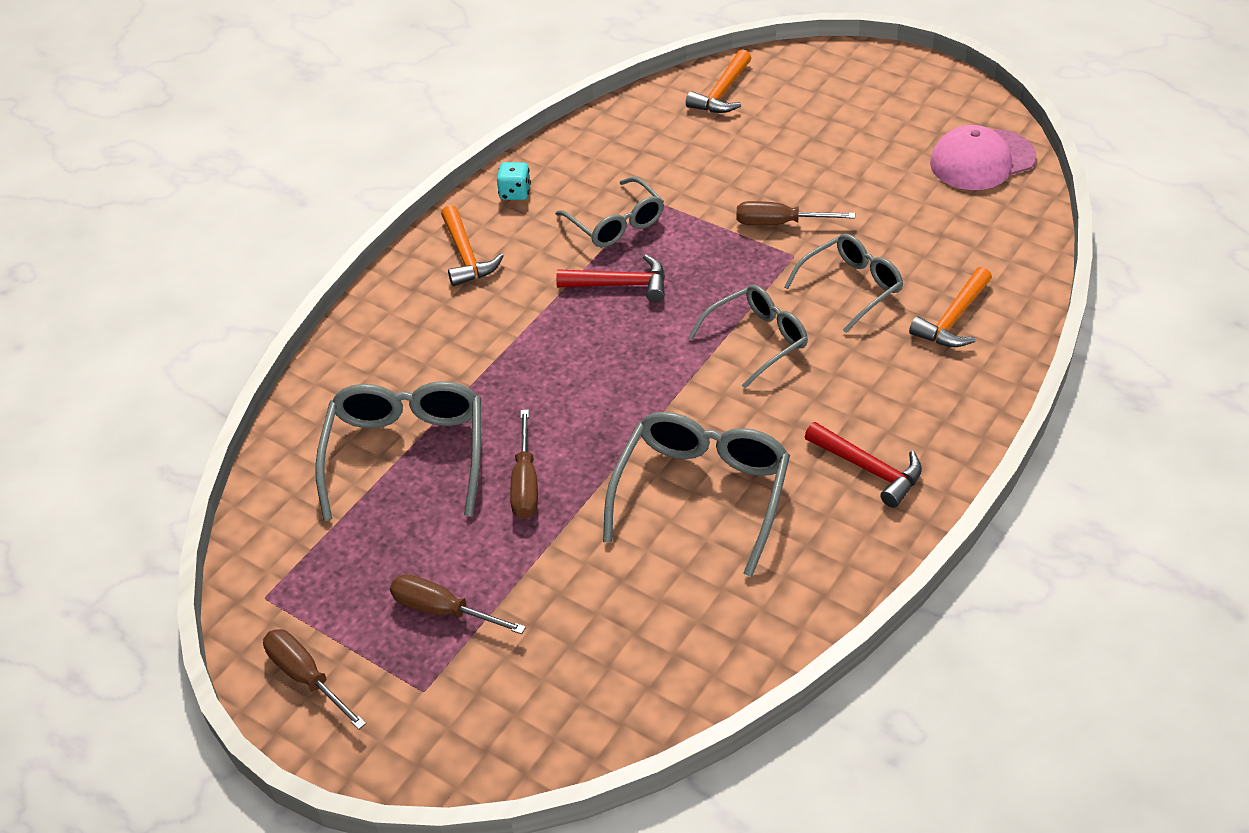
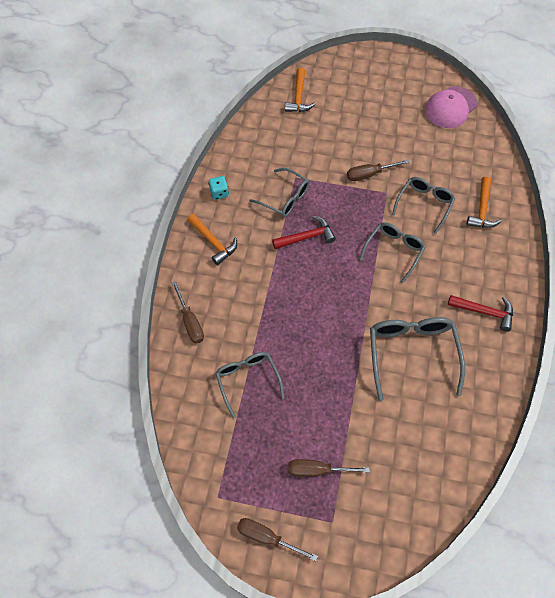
camera: 25 degrees left, 15 degrees up
grey glasses [315,381,481,521] -> grey glasses [215,352,285,418], size x0.66
brown screwdriver [510,409,538,519] -> brown screwdriver moved to [172,281,204,344]

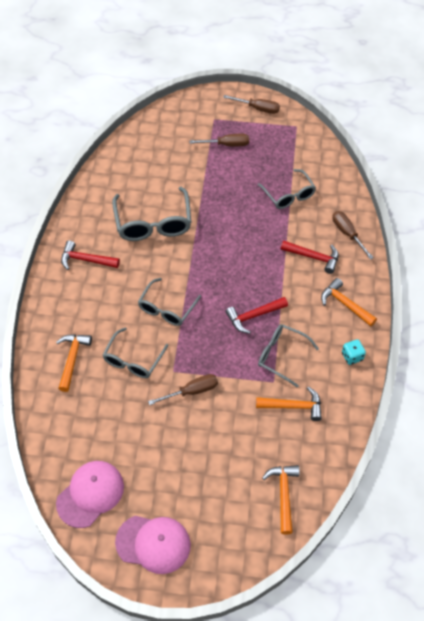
camera: 175 degrees right, 5 degrees down
none -> pink cap [115,516,191,574]
none -> orange hammer [256,386,322,421]
none -> red hammer [281,240,339,274]

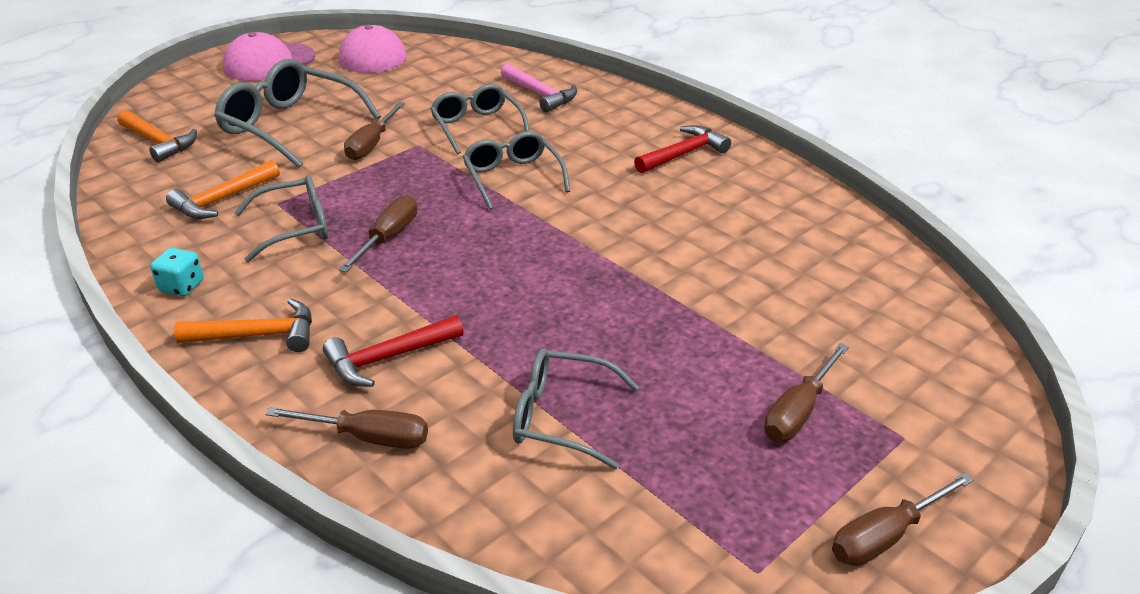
camera: 130 degrees right, 20 degrees down
orange hammer [56,334,92,392] -> pink hammer [501,64,577,112]
grey glasses [112,187,191,241] -> grey glasses moved to [214,59,381,168]
red hammer [225,297,288,334] -> brown screwdriver [339,195,417,272]

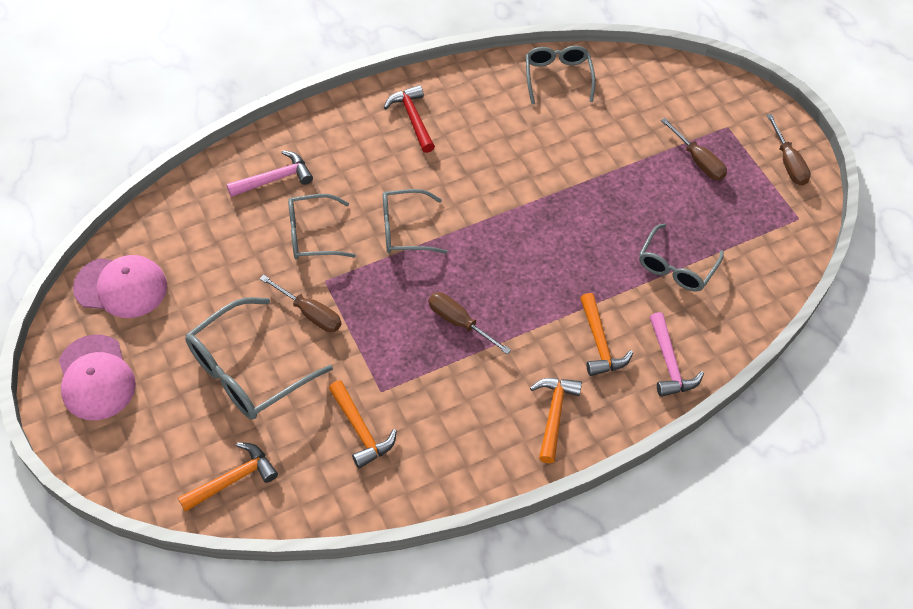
camera: 75 degrees left, 20 degrees up
turquoise dice [150,248,204,296] -> none
grey glasses [235,175,328,262] -> grey glasses moved to [525,46,595,104]
brown screwdriver [265,407,428,449] -> pink hammer [649,312,704,397]
red hammer [323,315,464,387] -> orange hammer [580,293,633,376]

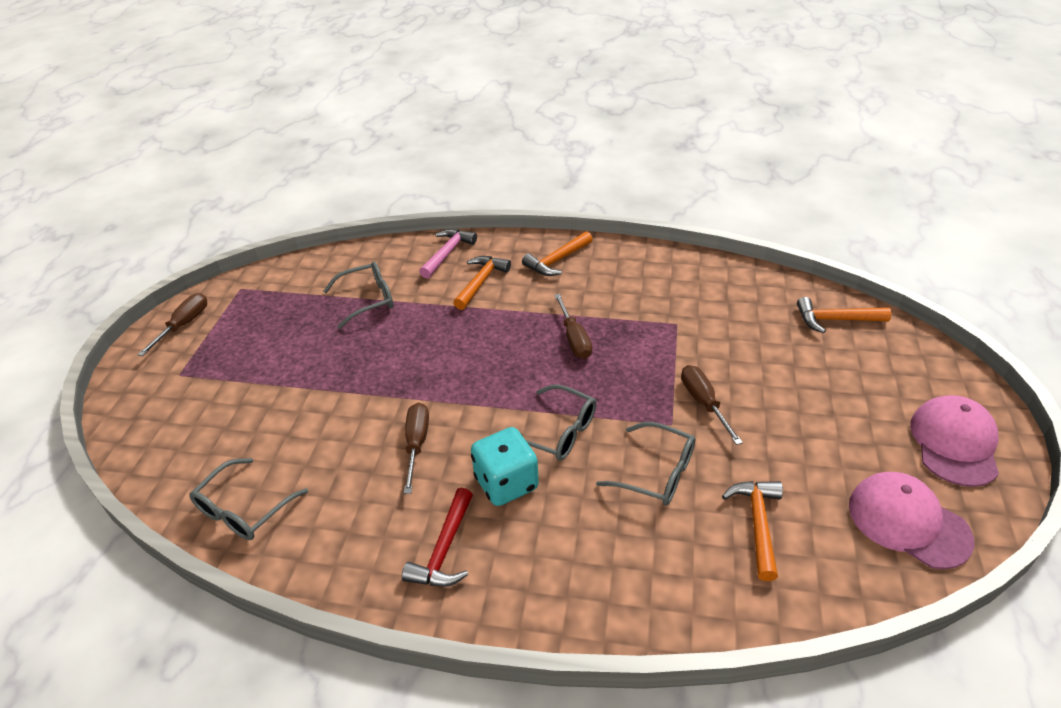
camera: 140 degrees left, 15 degrees down
grey glasses [185,297,333,420] -> none
pink hammer [226,150,313,197] -> none
orange hammer [329,380,397,469] -> orange hammer moved to [722,481,783,581]
brown screwdriver [661,118,727,180] -> brown screwdriver moved to [404,402,429,494]
none -> turquoise dice [471,427,539,506]

